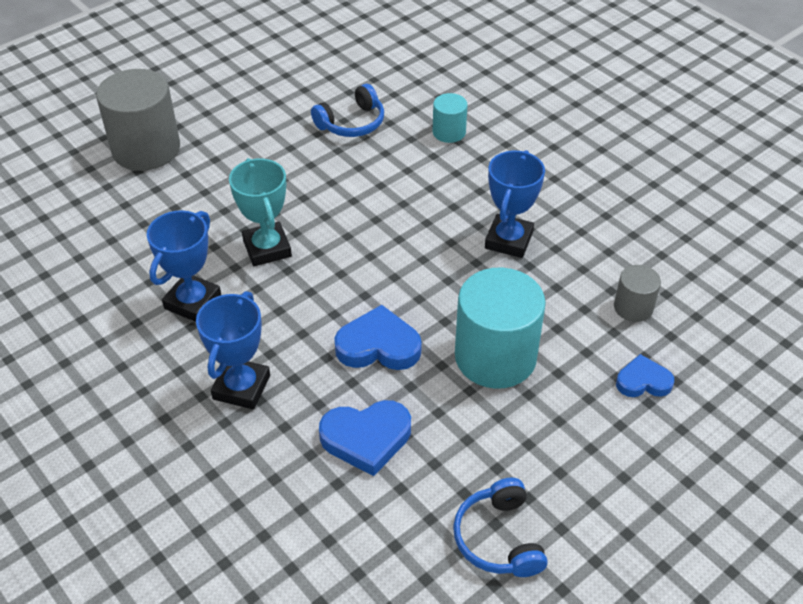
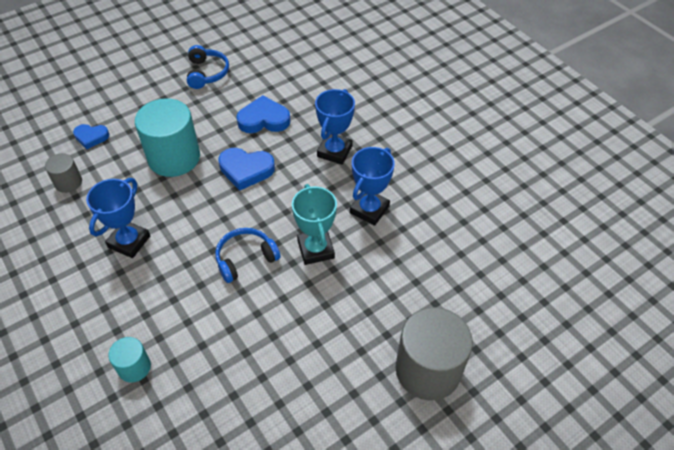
camera: 175 degrees left, 5 degrees up
blue headphones [311,84,384,137] -> blue headphones moved to [216,228,281,283]

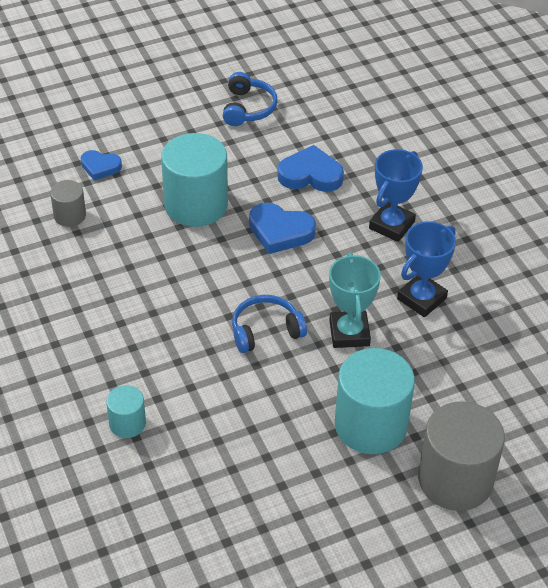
camera: 10 degrees right, 5 degrees down
blue trophy [86,178,150,258] -> none
none -> turquoise cylinder [335,348,415,454]

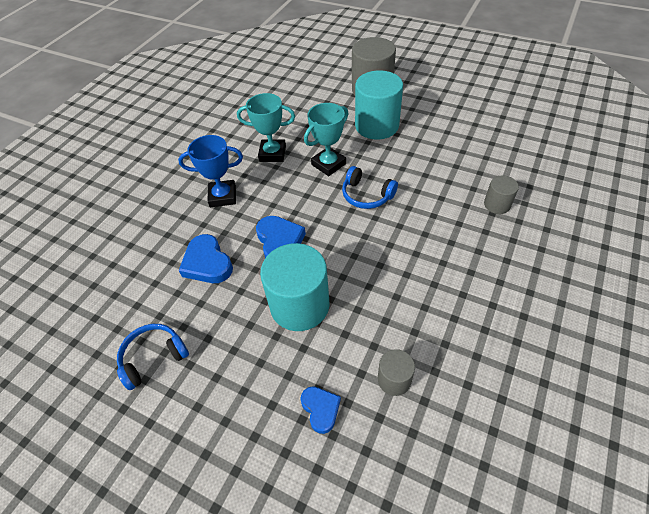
camera: 125 degrees left, 5 degrees up
turquoise cylinder [106,385,146,438] -> grey cylinder [484,176,519,214]
blue trophy [397,221,456,317] -> turquoise trophy [237,93,295,162]

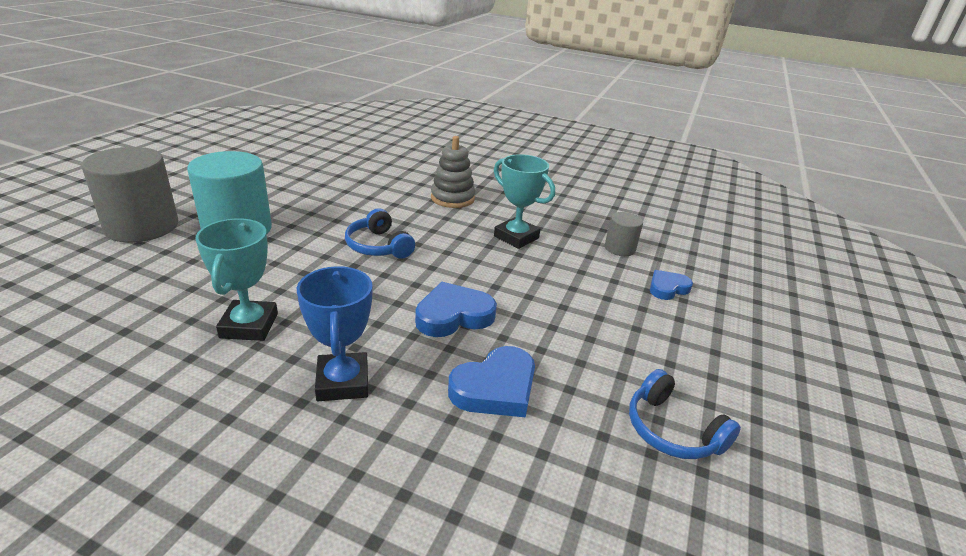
camera: 100 degrees left, 20 degrees down
turquoise cylinder [260,243,329,331] -> none
turquoise trophy [304,103,348,176] -> turquoise trophy moved to [494,154,555,249]
blue headphones [342,166,398,209] -> blue headphones turned 120 degrees clockwise [345,208,415,259]
grey cylinder [484,176,519,214] -> none
none -> grey stacking toy [431,136,475,208]

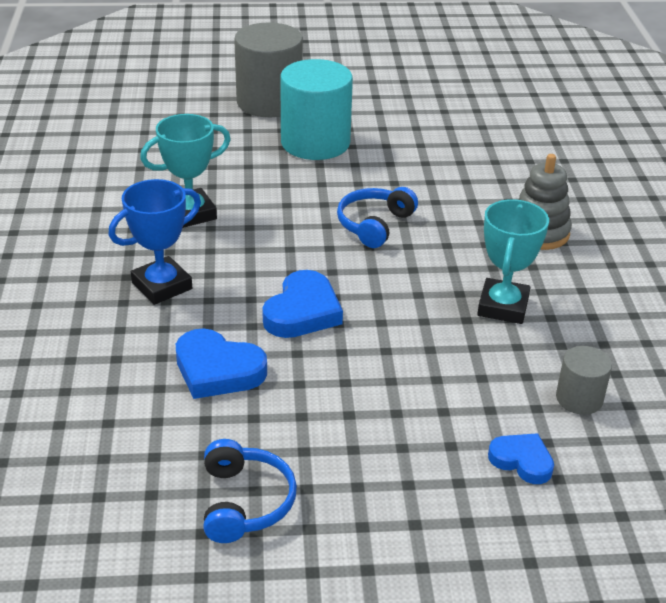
camera: 65 degrees right, 5 degrees up
blue heart [415,282,497,337] -> blue heart turned 75 degrees clockwise [262,270,343,338]
blue headphones [629,369,741,459] -> blue headphones turned 150 degrees clockwise [204,439,297,543]

